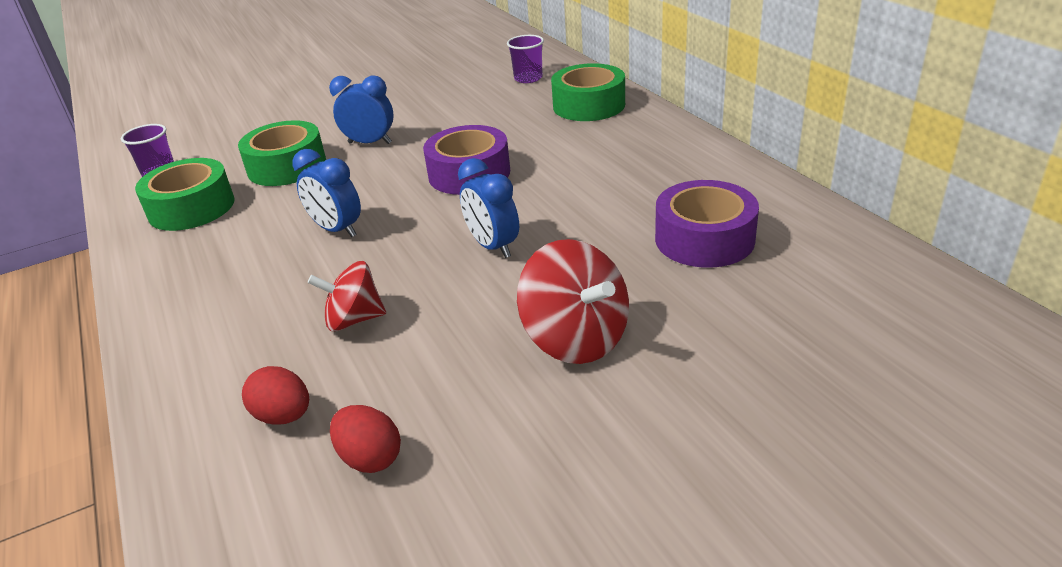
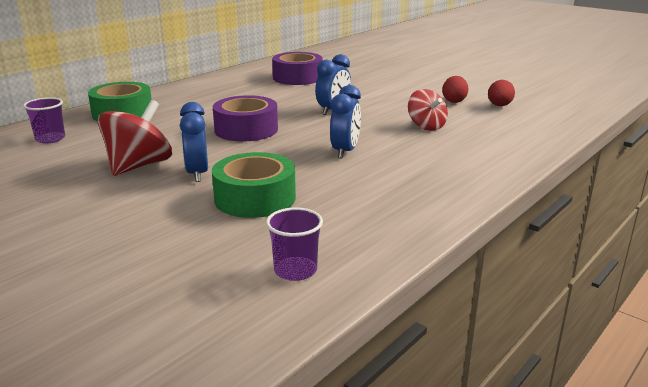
camera: 115 degrees left, 10 degrees down
green tape [135,158,235,231] -> none
red egg [242,366,309,425] -> red egg moved to [442,76,468,103]
red spinning top [517,239,629,364] -> red spinning top moved to [98,100,172,176]

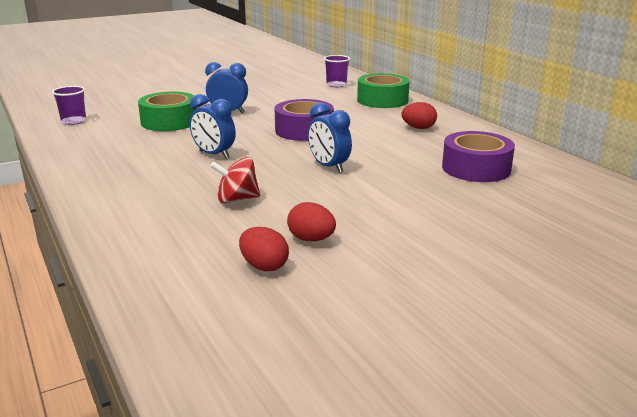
camera: 110 degrees right, 0 degrees up
red spinning top [98,100,172,176] -> none
none -> red egg [402,102,437,129]

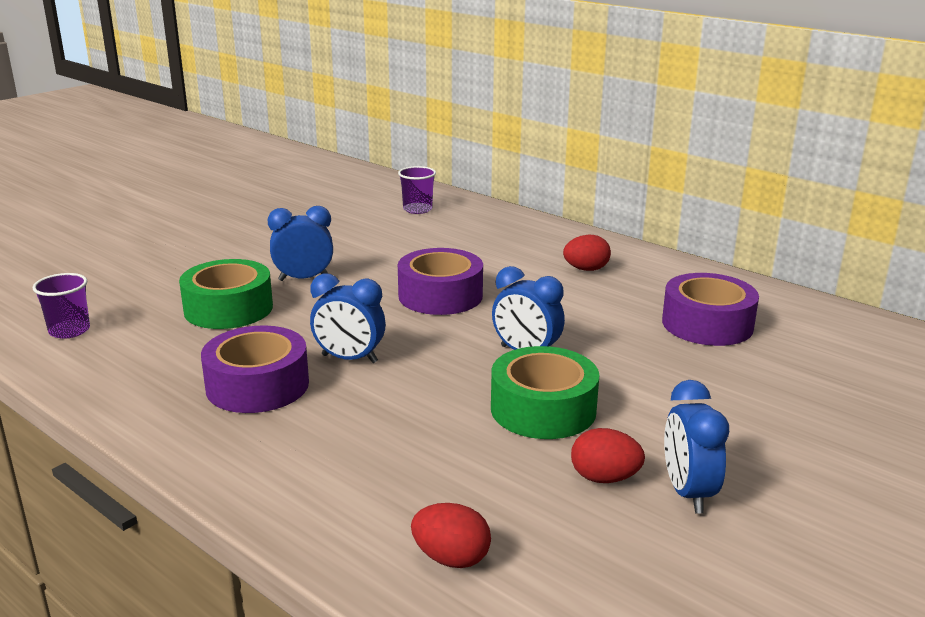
camera: 20 degrees left, 0 degrees up
red spinning top [210,157,260,203] -> none
red egg [239,227,289,271] -> red egg moved to [411,503,491,568]
green tape [357,73,410,108] -> green tape moved to [491,346,599,439]
none -> purple tape [201,325,309,413]
none -> blue clock [664,380,729,514]

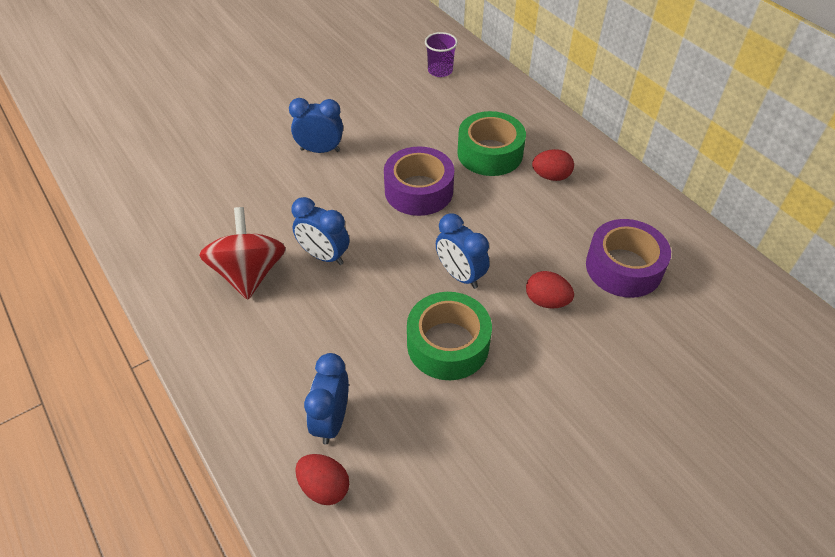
camera: 15 degrees right, 25 degrees up
purple cup [33,273,90,339] -> none
green tape [179,259,273,329] -> green tape moved to [457,111,526,176]
purple tape [201,325,309,413] -> red spinning top [199,207,286,300]
red egg [571,428,645,483] -> red egg moved to [526,271,574,308]
blue clock [664,380,729,514] -> blue clock moved to [304,353,349,444]

